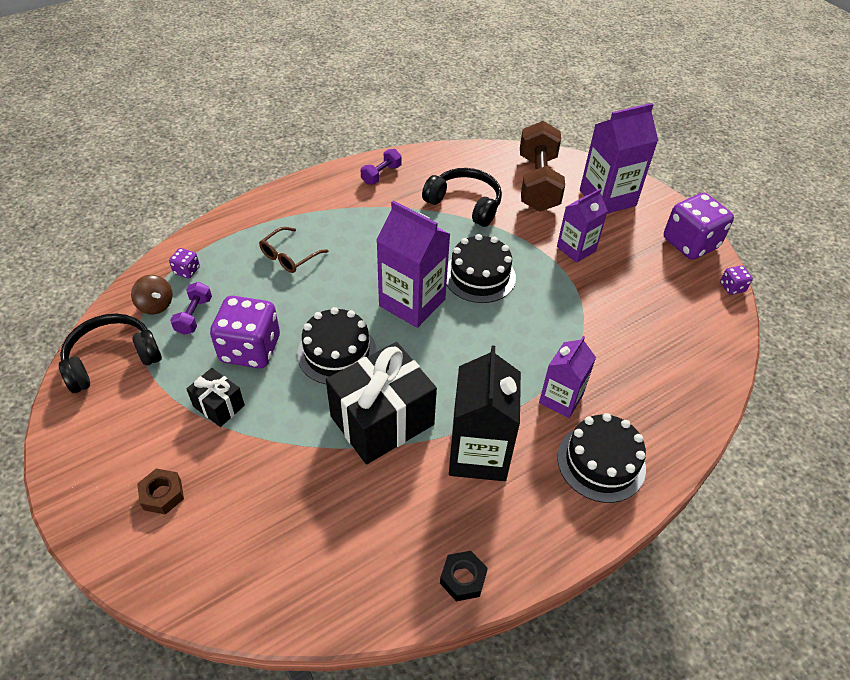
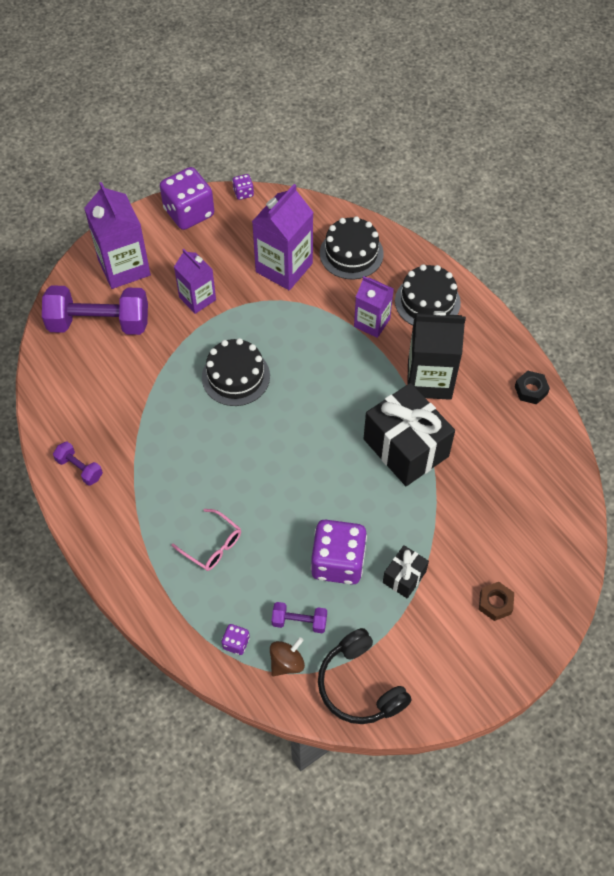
camera: 90 degrees left, 10 degrees up
brown glasses [259,227,329,273] -> pink glasses [171,509,241,571]
black cake [297,307,377,384] -> black cake moved to [320,216,384,280]
purple carton [376,201,450,328] -> purple carton moved to [252,184,314,290]
black headphones [422,168,502,227] -> none
brown dumbbell [520,121,565,212] -> purple dumbbell [42,285,148,335]

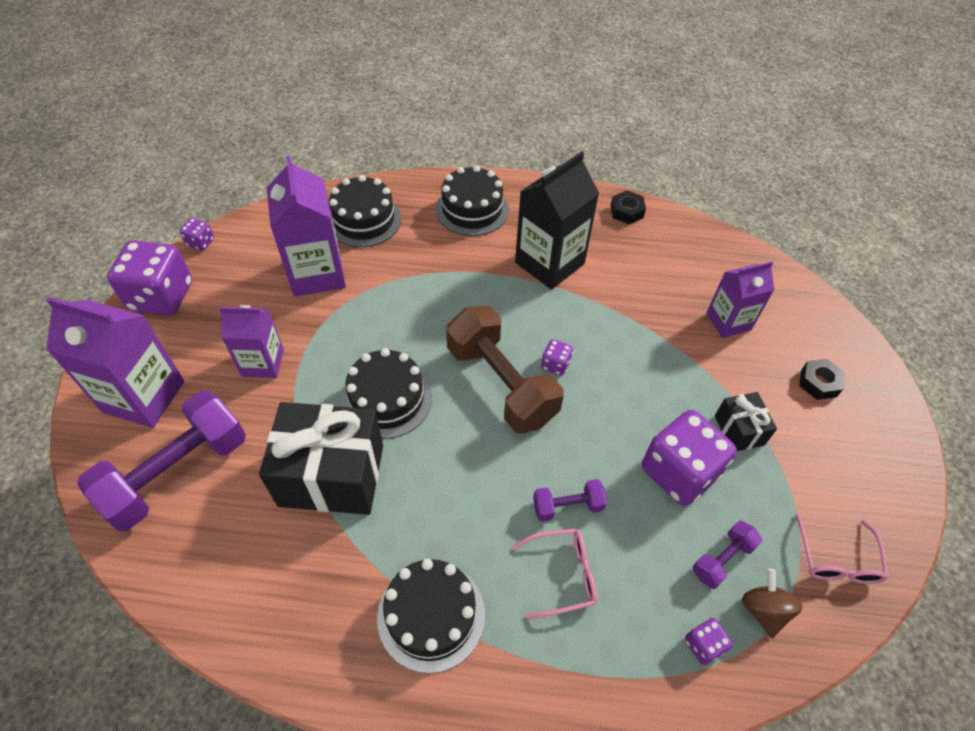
camera: 50 degrees left, 5 degrees down
purple dumbbell [53,442,103,486] -> purple dumbbell moved to [533,479,607,521]
black headphones [318,628,412,724] -> pink glasses [795,513,889,584]
purple carton [354,276,394,338] -> purple carton moved to [706,261,774,338]
black gift [364,383,455,486] -> black gift moved to [259,402,383,515]
brown nut [479,582,514,621] -> black nut [799,359,845,400]
none -> black cake [377,559,485,673]
none -> brown dumbbell [446,306,564,434]
none -> purple dice [541,339,573,376]

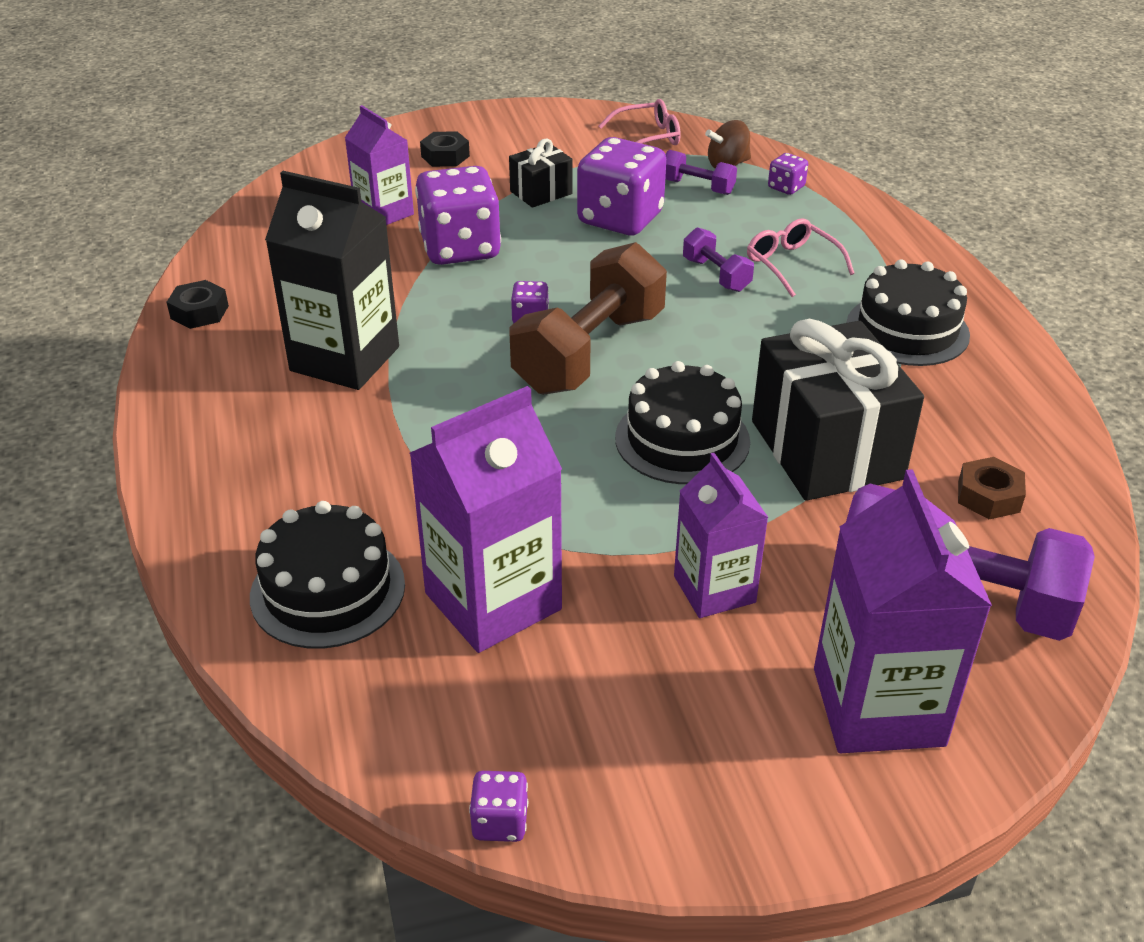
camera: 110 degrees left, 15 degrees down
purple dice [107,240,192,315] -> purple dice moved to [415,166,501,265]
black cake [436,165,509,236] -> none
none -> brown nut [958,457,1026,519]

